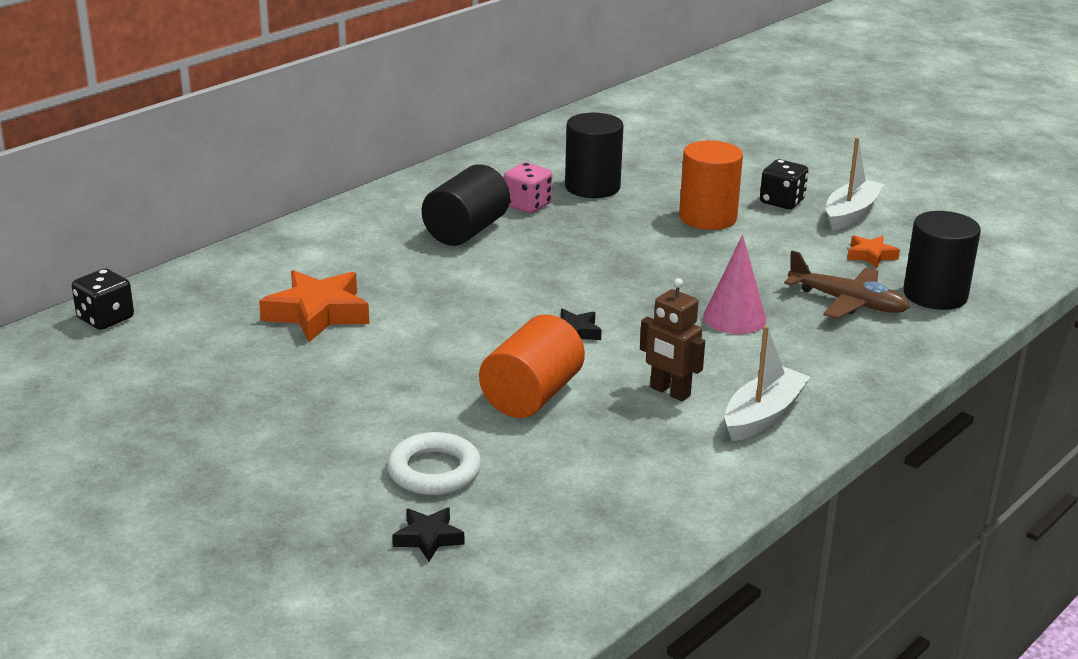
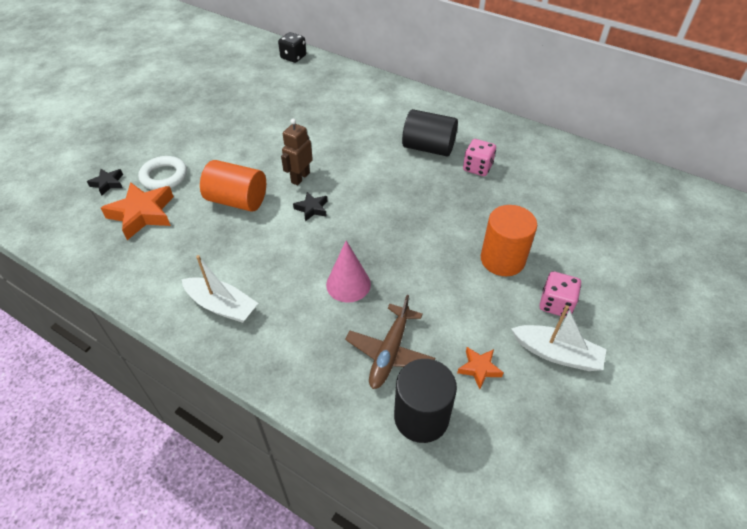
camera: 80 degrees right, 20 degrees up
orange star [259,270,369,342] -> orange star moved to [101,182,174,240]
black cylinder [565,113,624,198] -> none
brown robot [640,278,705,401] -> brown robot moved to [281,119,313,185]
black dice [760,159,808,209] -> pink dice [540,271,581,318]

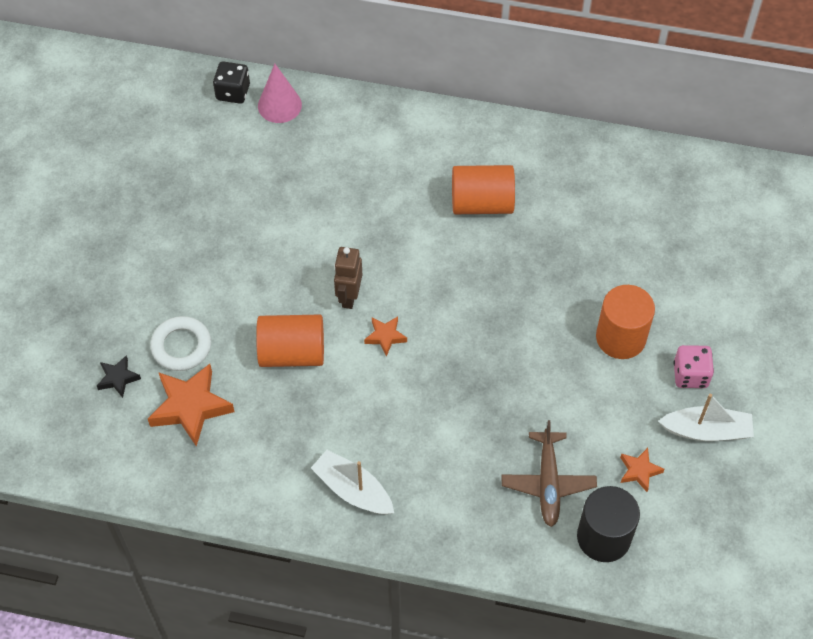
camera: 20 degrees left, 10 degrees up
white boat [182,255,258,323] -> white boat turned 150 degrees counterclockwise [311,450,394,515]
black star [293,192,327,221] -> orange star [364,316,407,357]
pink cone [326,241,371,303] -> pink cone moved to [258,64,302,123]
black cylinder [402,109,458,157] -> orange cylinder [452,165,515,214]
pink dice [463,139,496,176] -> none

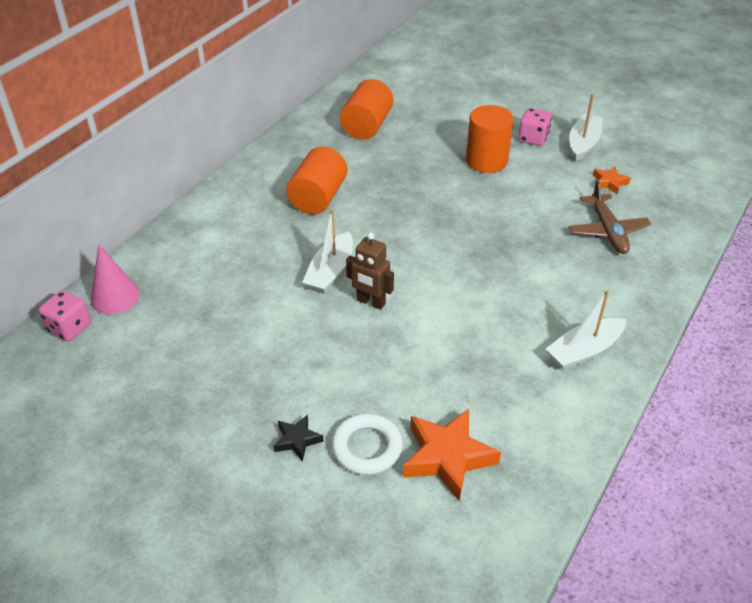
camera: 70 degrees left, 15 degrees down
black star [97,356,141,398] -> black star moved to [274,415,323,462]
black dice [213,61,250,104] -> pink dice [38,290,91,342]
orange cylinder [256,315,324,367] -> orange cylinder moved to [340,79,393,140]
orange star [364,316,407,357] -> none
brown plane [502,420,597,527] -> brown plane turned 60 degrees clockwise [569,180,651,254]
black cylinder [577,486,640,562] -> none
none -> white boat [302,209,353,294]

